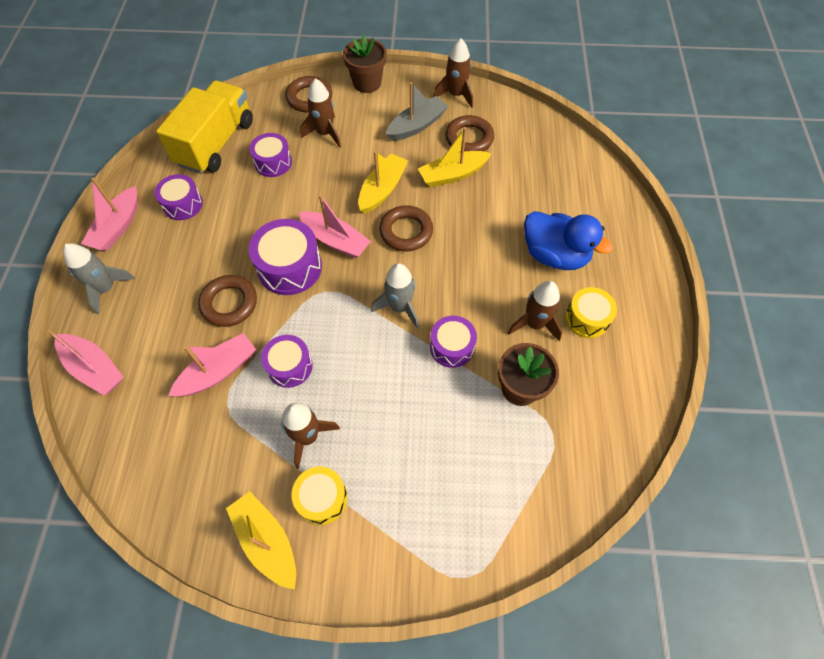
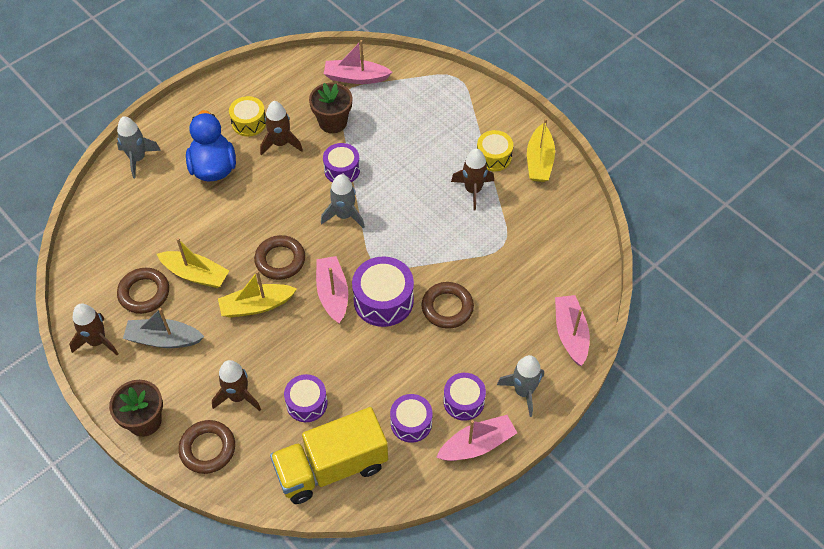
camera: 135 degrees left, 5 degrees down
pink boat [168,333,256,396] -> pink boat moved to [324,40,392,84]
purple drum [261,335,313,388] -> purple drum moved to [443,373,486,421]
none -> grey rocket [117,116,161,178]

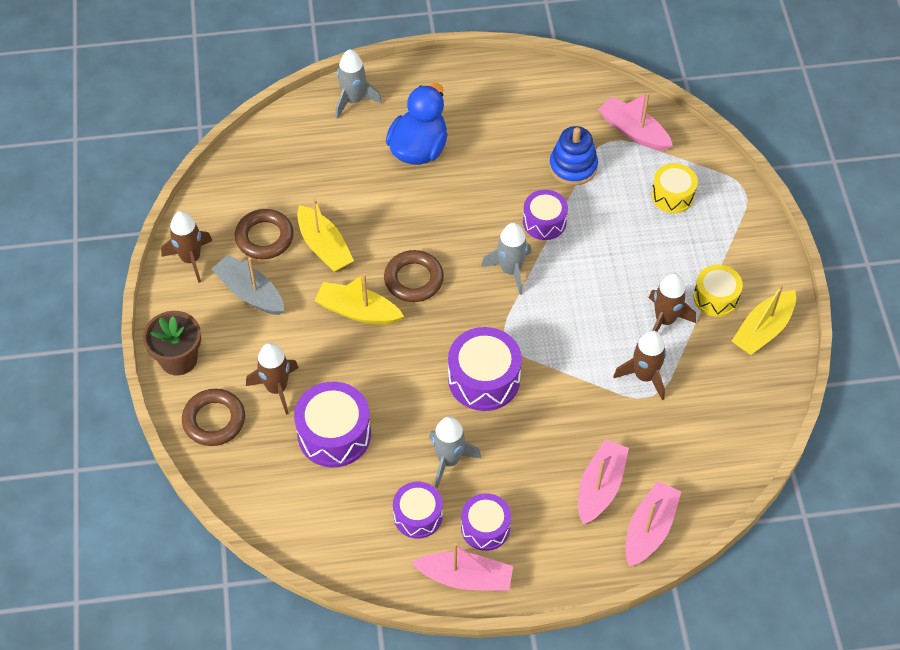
camera: 35 degrees right, 0 degrees up
yellow drum [229,96,266,136] -> yellow drum moved to [651,163,698,213]
brown rocket [260,101,303,156] -> brown rocket moved to [613,330,666,400]
yellow truck [270,407,388,504] -> none
purple drum [284,374,328,422] -> purple drum [294,382,371,467], size x1.55
brown flower pot [309,83,353,133] -> blue stacking toy [549,126,598,186]
pink boat [316,256,348,323] -> pink boat moved to [578,439,629,525]
brown ring [421,282,474,329] -> none
grey rocket [497,355,544,417] -> grey rocket moved to [429,416,482,488]

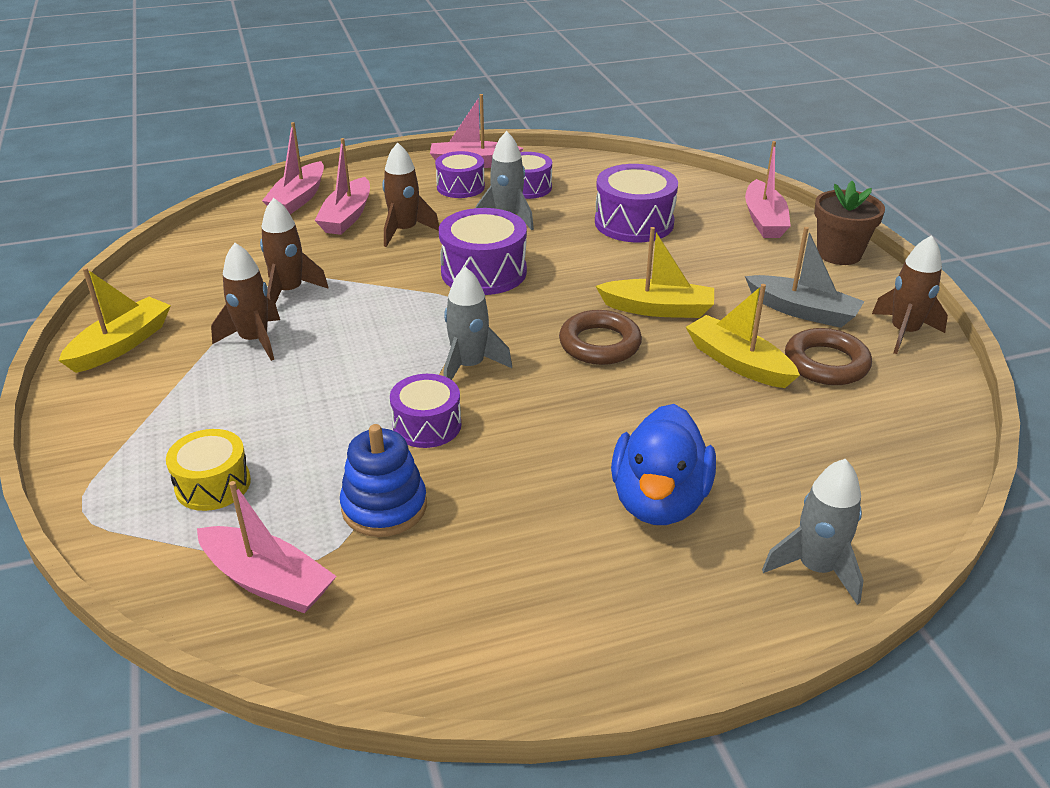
camera: 170 degrees right, 20 degrees down
brown ring [182,389,245,446] -> pink boat [745,141,791,238]
brown rocket [246,343,299,415] -> brown rocket moved to [382,142,439,247]
yellow drum [693,265,743,317] -> none

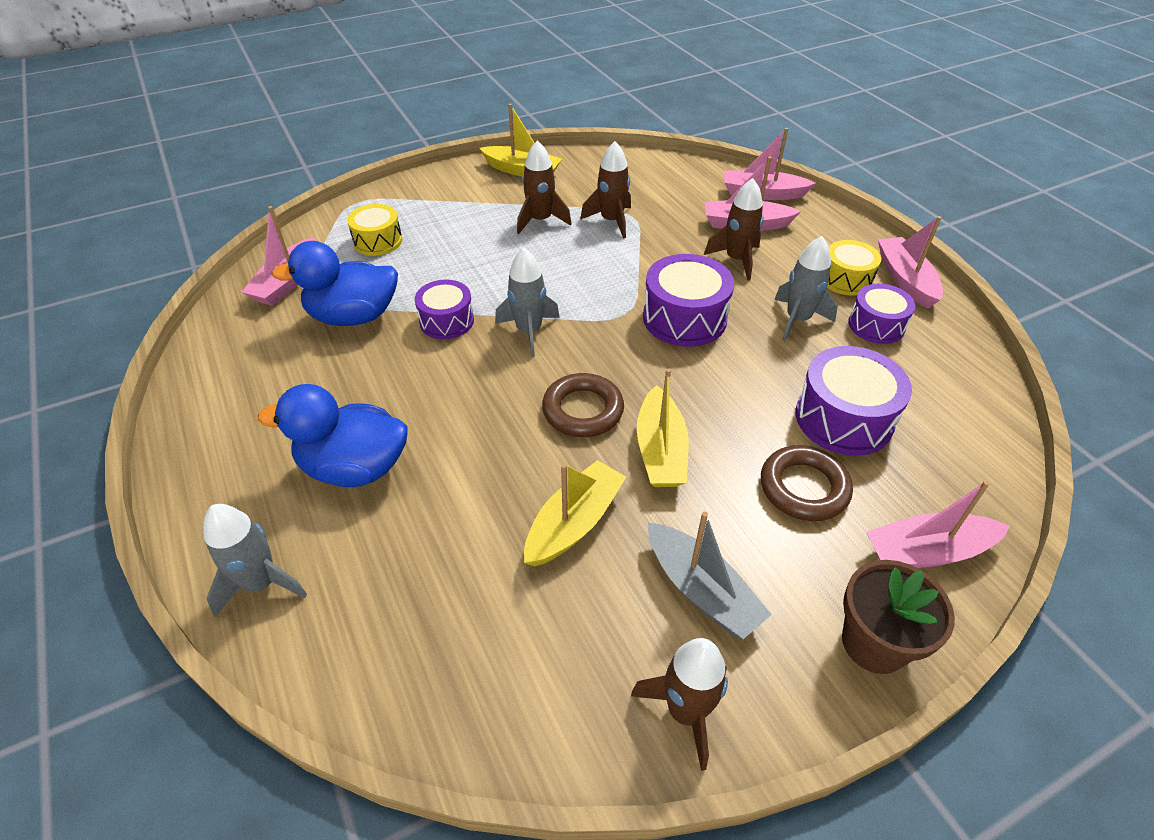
camera: 80 degrees right, 10 degrees up
blue stacking toy [340,424,427,537] -> blue duck [271,241,398,326]
purple drum [435,151,485,198] -> yellow drum [827,240,881,296]
grey boat [745,227,864,328] -> grey boat turned 60 degrees counterclockwise [648,512,772,639]
brown ring [785,328,872,385] -> brown ring moved to [761,445,853,521]

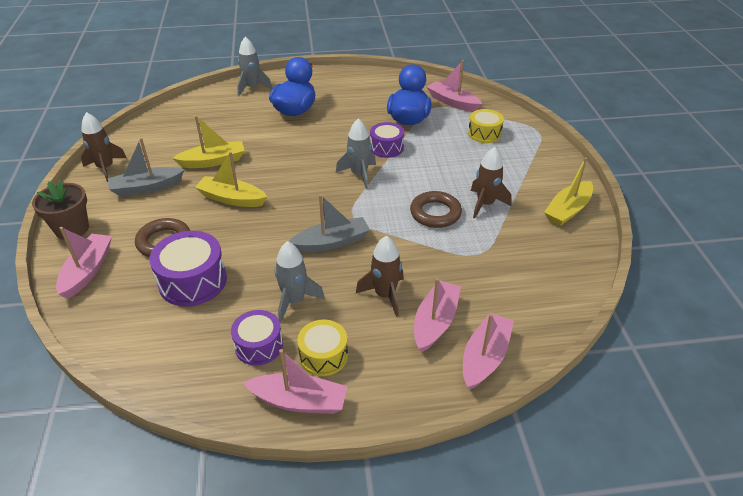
camera: 110 degrees right, 5 degrees down
yellow boat [524,460,626,566] -> yellow boat turned 75 degrees counterclockwise [172,115,245,168]
brown ring [542,373,624,437] -> brown ring moved to [410,191,462,228]
brown rocket [580,141,631,239] -> none
purple drum [643,254,734,347] -> grey boat [289,194,370,252]

